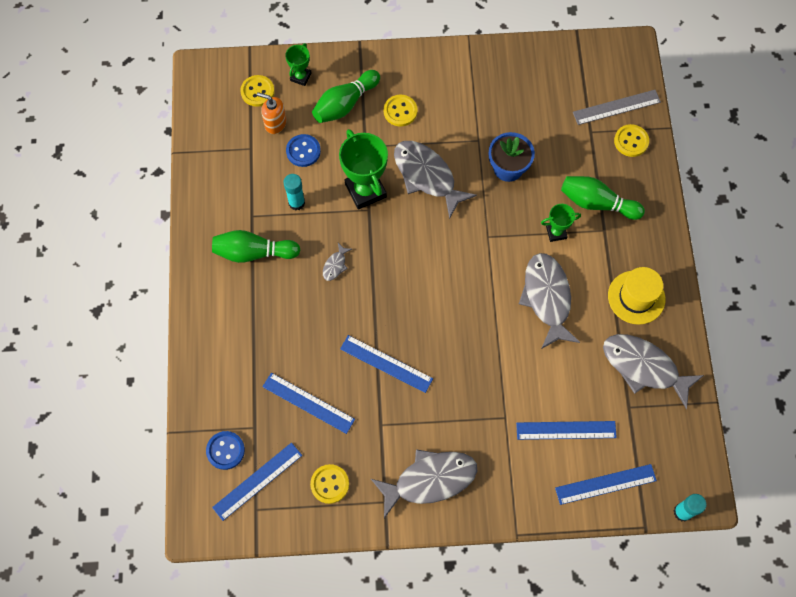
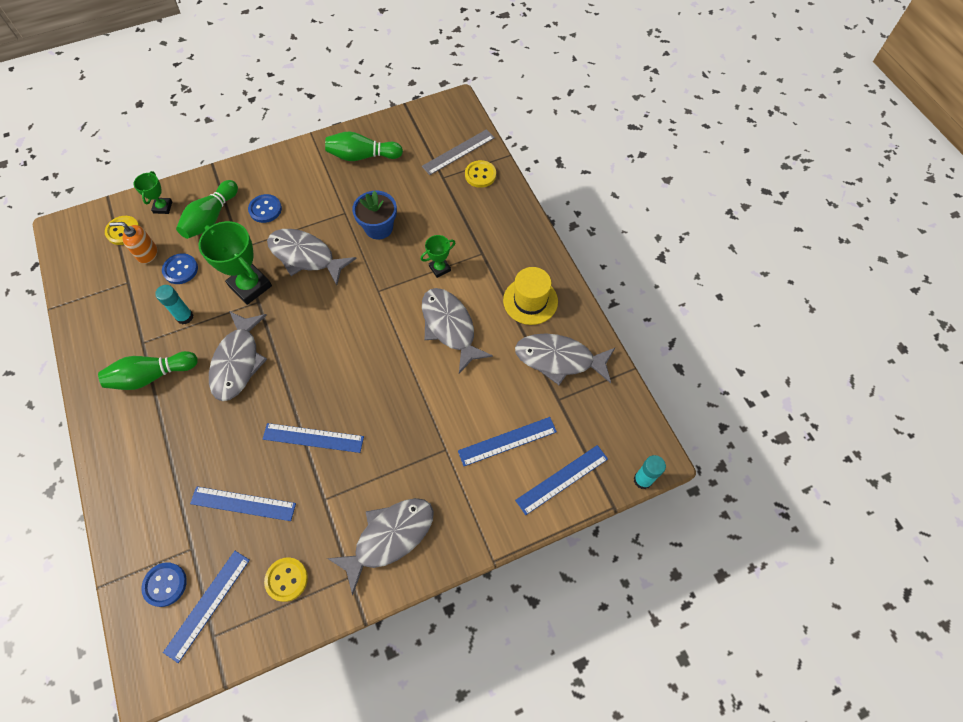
camera: 20 degrees left, 5 degrees down
grey fish [323,243,352,281] -> grey fish [209,311,267,401], size x2.33
yellow button [384,95,417,126] -> blue button [248,194,282,223]
green bowling pin [561,176,645,220] -> green bowling pin moved to [325,131,403,161]

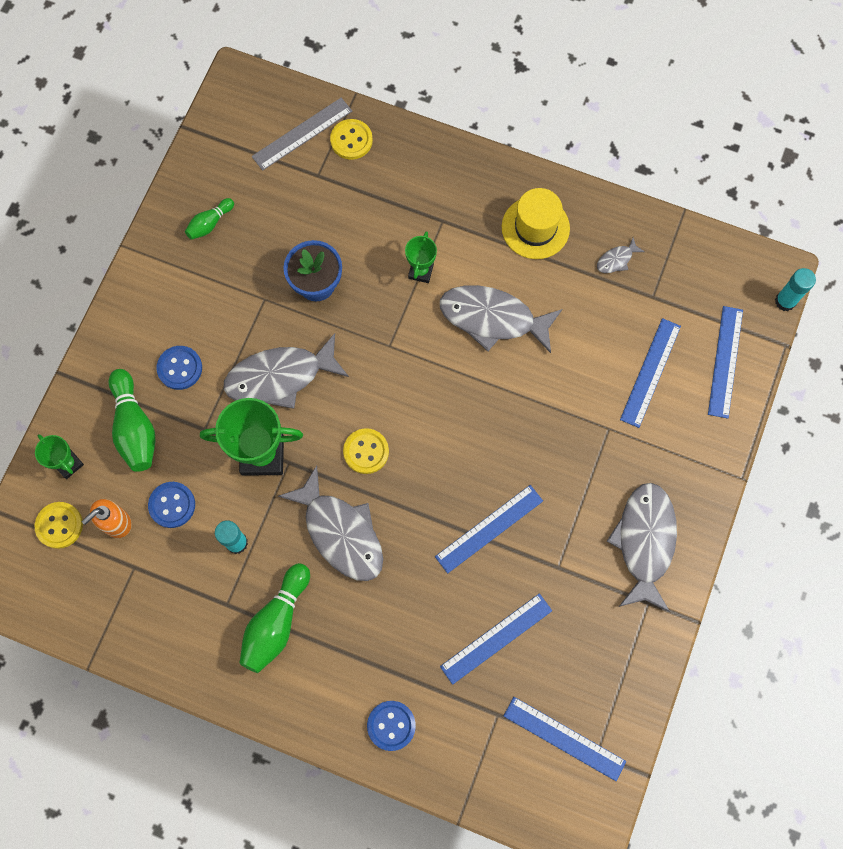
camera: 45 degrees left, 10 degrees up
blue button [141,562,187,607] -> blue button moved to [367,701,416,751]
blue ruler [163,551,250,663] -> blue ruler turned 45 degrees counterclockwise [504,697,626,781]
yellow button [264,558,308,602] -> yellow button moved to [343,428,389,474]
green bowling pin [325,131,403,161] -> green bowling pin [185,198,234,240], size x0.56
grey ruler [422,129,495,175] -> grey ruler turned 45 degrees clockwise [252,98,352,171]
grey fish [515,333,615,385] -> grey fish [597,238,645,273], size x0.43

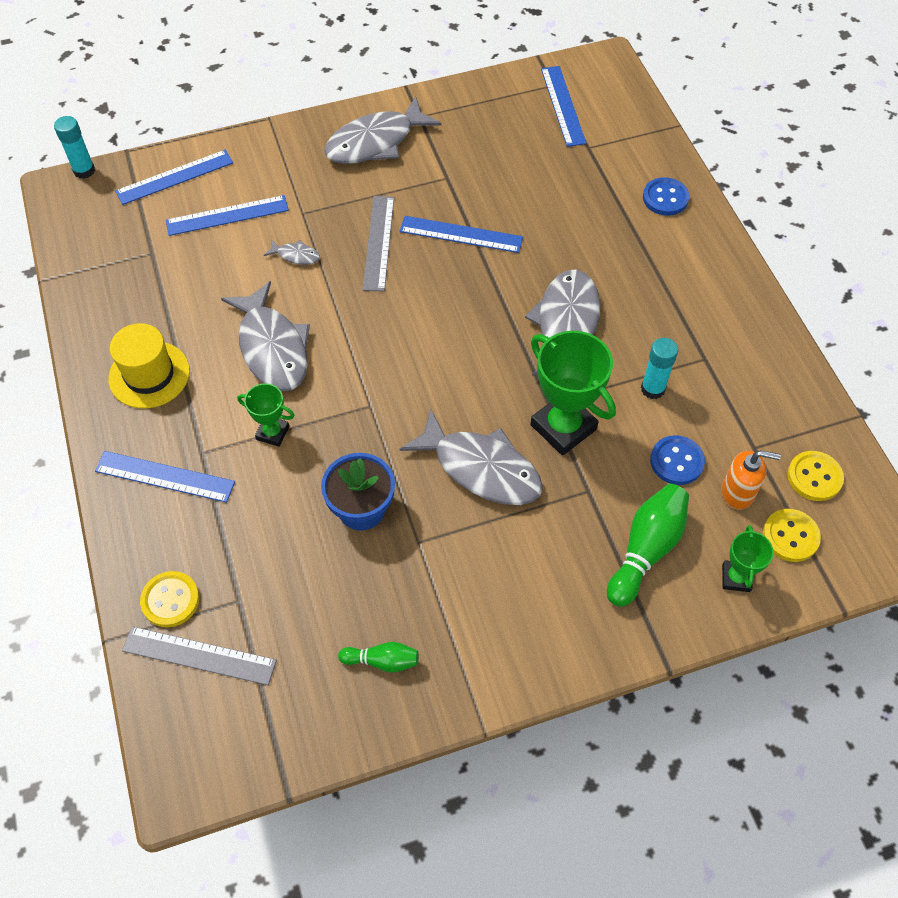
camera: 130 degrees left, 15 degrees down
blue button [156,346,202,390] -> none
green bowling pin [240,563,310,673] -> none
yellow button [343,428,389,474] -> yellow button moved to [787,451,844,501]
green trophy [405,231,437,283] -> green trophy turned 45 degrees clockwise [237,383,295,447]
blue ruler [440,593,552,685] -> blue ruler moved to [95,451,235,503]
grey fish [597,238,645,273] -> grey fish moved to [264,240,320,265]
none -> grey ruler [363,196,394,292]

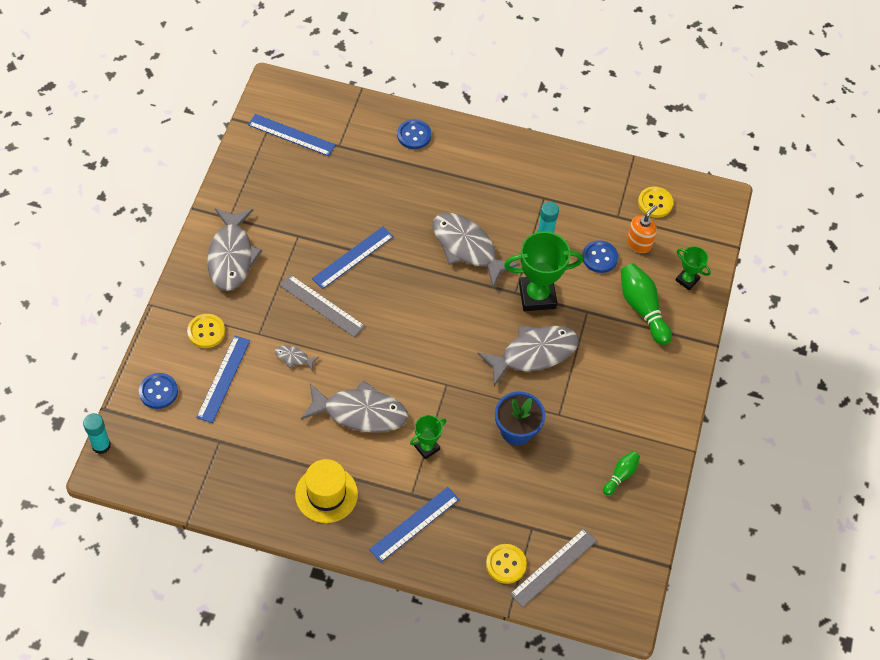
camera: 60 degrees left, 0 degrees up
blue ruler [115,150,233,205] -> blue button [139,373,178,409]
grey fish [264,240,320,265] -> grey fish turned 120 degrees counterclockwise [275,345,319,371]
yellow button [763,509,821,562] -> yellow button moved to [187,314,225,348]

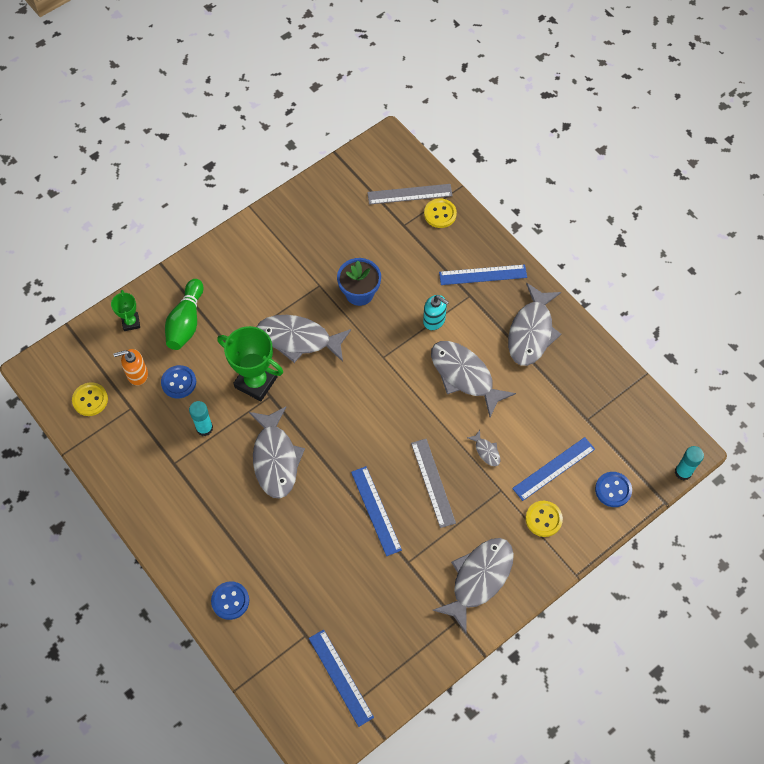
camera: 140 degrees left, 5 degrees up
yellow hat [295,459,358,523] -> grey fish [508,283,561,366]
blue ruler [312,227,394,289] -> blue ruler turned 75 degrees clockwise [351,466,402,556]
green trophy [410,415,446,459] -> turquoise soap dispenser [423,295,449,330]
green bowling pin [603,451,640,496] -> none

